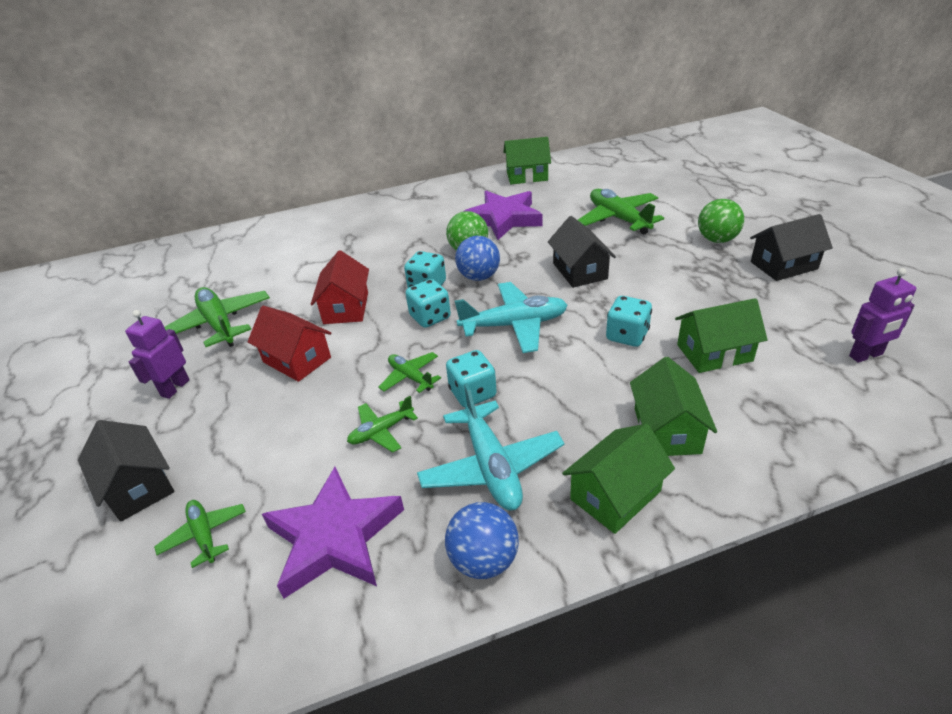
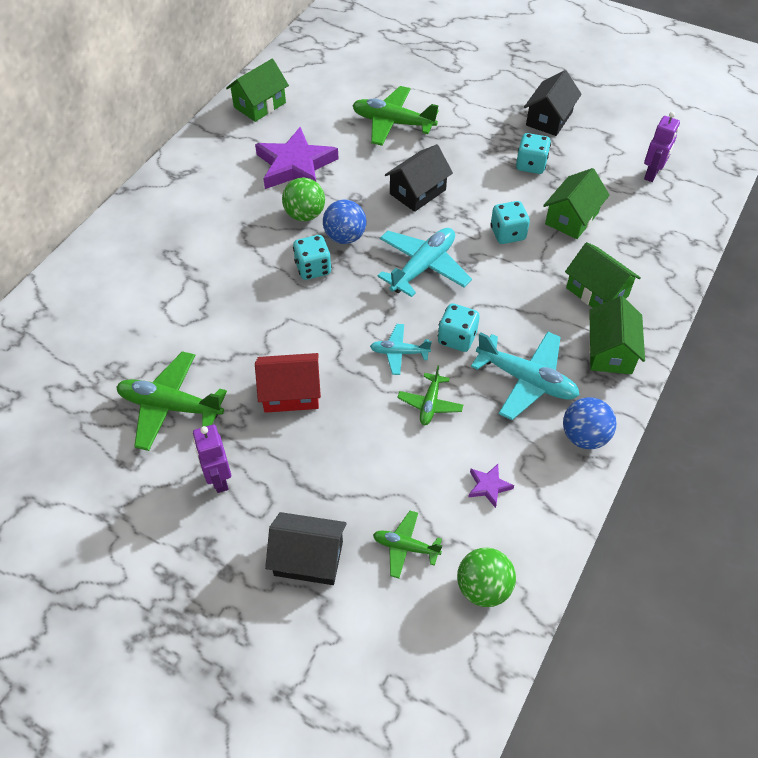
camera: 45 degrees left, 15 degrees up
purple star [262,467,404,599] -> purple star [468,464,514,508], size x0.43
red house [311,250,369,324] -> none
green plane [378,352,441,393] -> turquoise plane [370,324,432,375]
turquoise dice [405,279,451,328] -> turquoise dice moved to [516,133,551,174]
black house [548,216,616,288] -> black house turned 75 degrees counterclockwise [385,144,453,212]
green ball [698,199,744,243] -> green ball moved to [457,548,516,607]

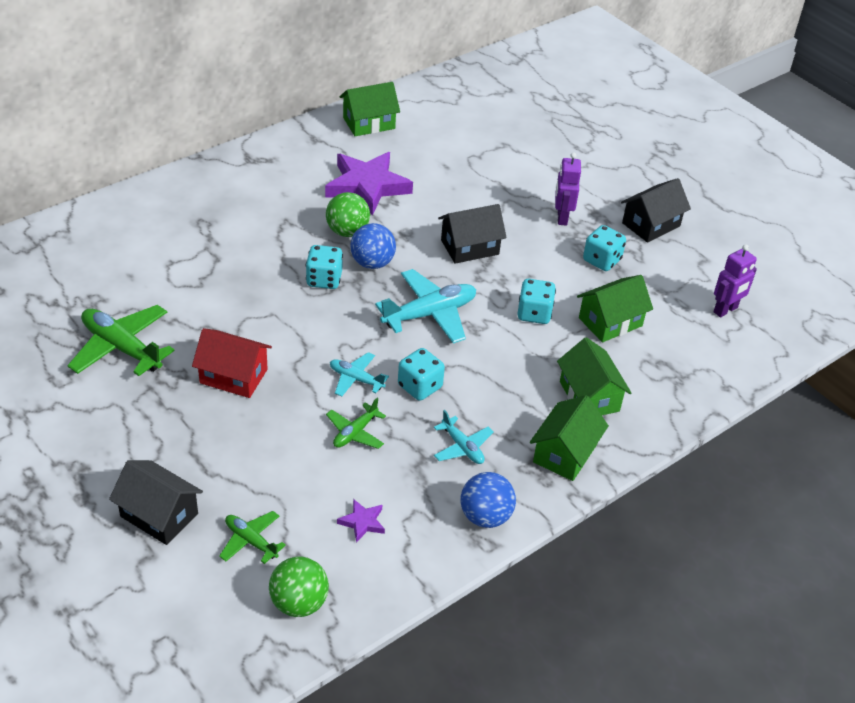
camera: 20 degrees right, 10 degrees down
purple robot [193,425,231,493] -> purple robot moved to [555,152,581,226]
green plane [352,86,439,146] -> none
turquoise plane [471,332,580,420] -> turquoise plane [434,410,494,464], size x0.56

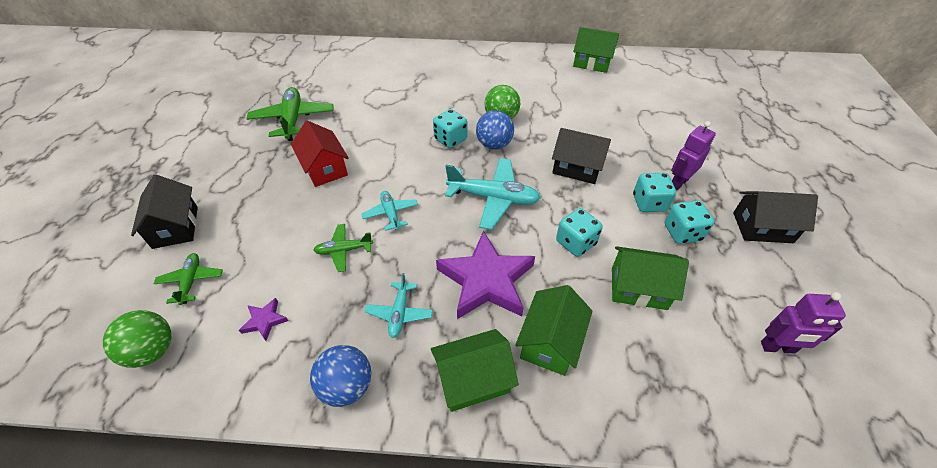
camera: 45 degrees right, 5 degrees up
purple star [325,152,413,216] -> purple star moved to [436,231,535,319]
turquoise dice [398,348,445,401] -> turquoise dice moved to [633,173,676,212]

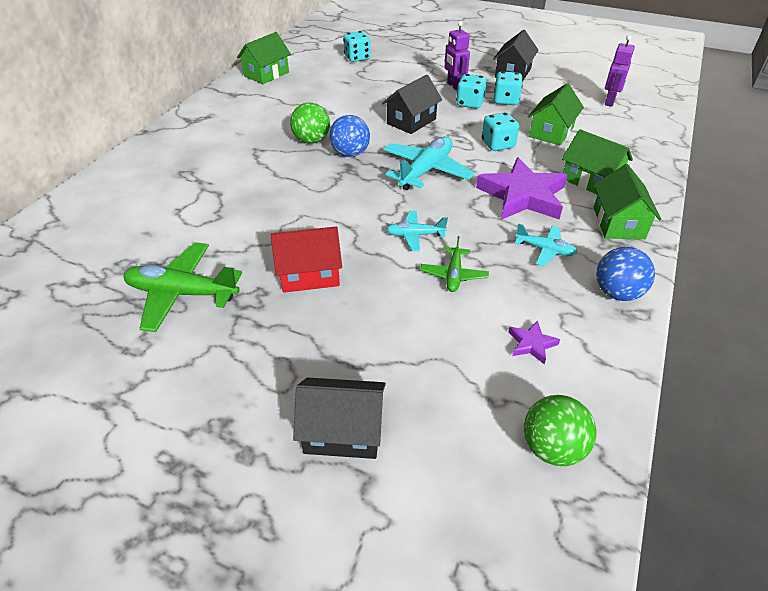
camera: 70 degrees left, 5 degrees down
green plane [154,253,223,305] -> none
turquoise dice [433,109,467,148] -> turquoise dice moved to [343,31,371,62]

